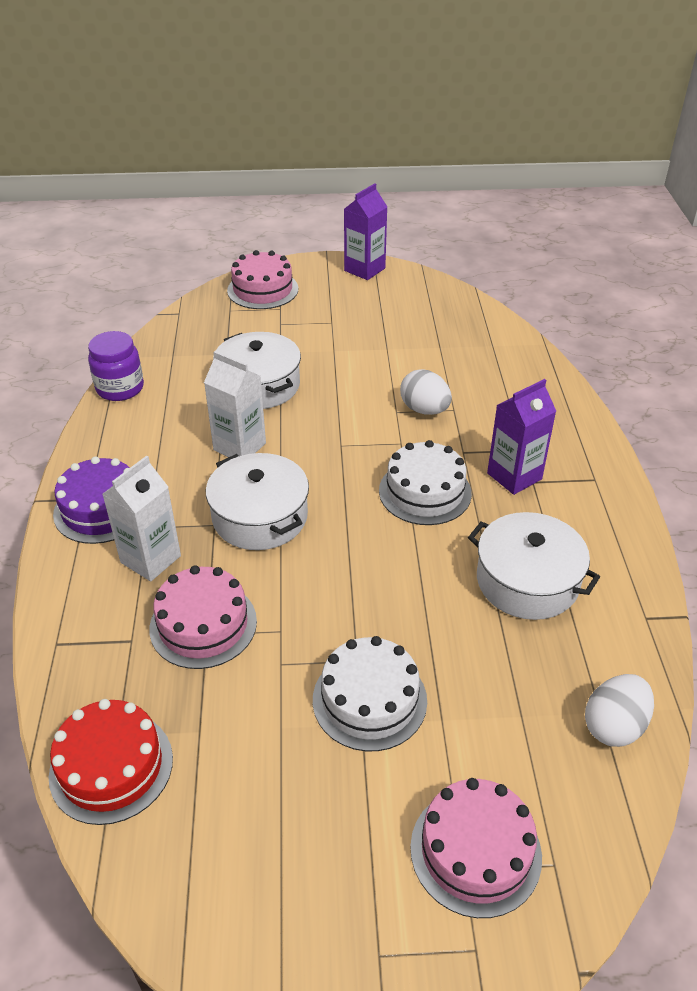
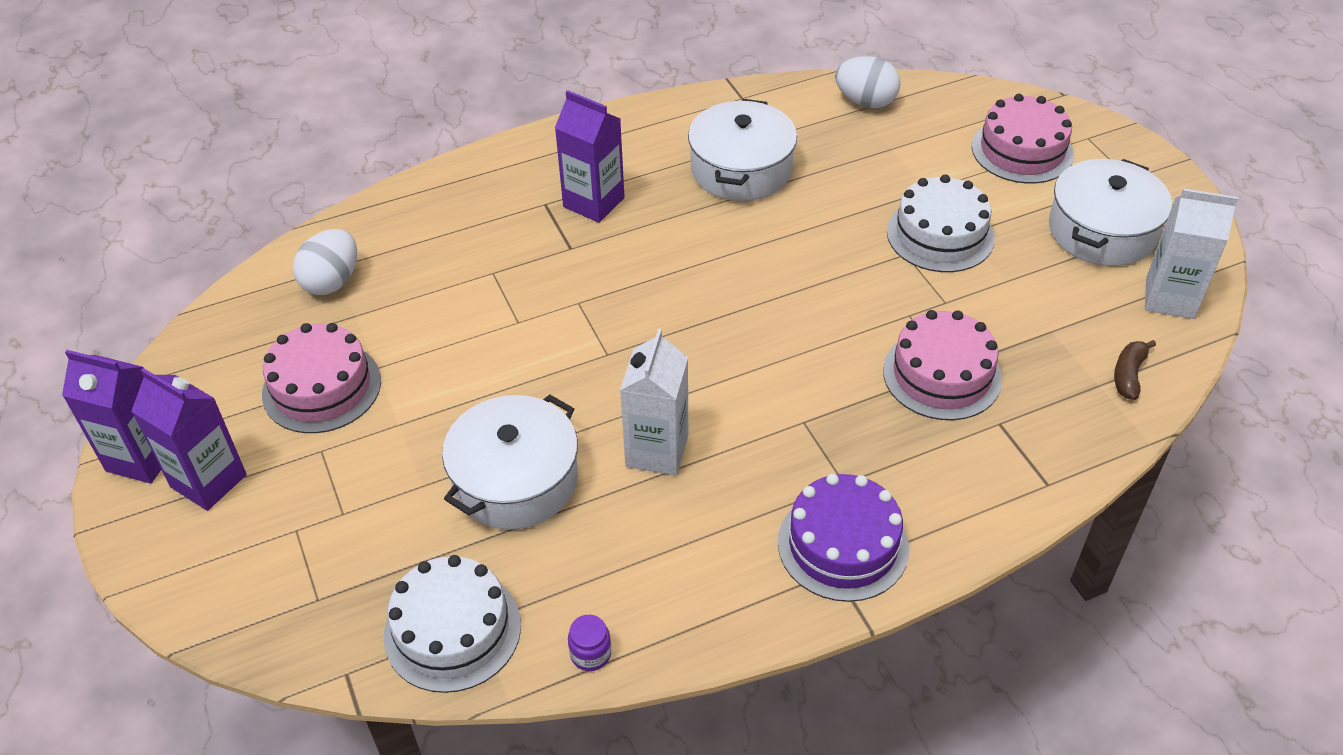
camera: 110 degrees left, 5 degrees up
red cake [49,699,173,825] -> brown banana [1114,340,1156,400]
purple jar [88,331,144,401] -> purple jar [568,615,611,671], size x0.51
white carton [103,456,181,581] -> white carton moved to [1145,188,1238,319]
white pot [206,453,309,550] -> white pot moved to [1049,159,1172,266]
pink cake [227,250,298,309] -> pink cake moved to [262,323,381,433]
white cake [379,440,472,525] -> white cake moved to [384,555,521,693]
white egg [400,369,452,415] -> white egg moved to [293,229,357,295]
none -> purple carton [131,368,247,511]

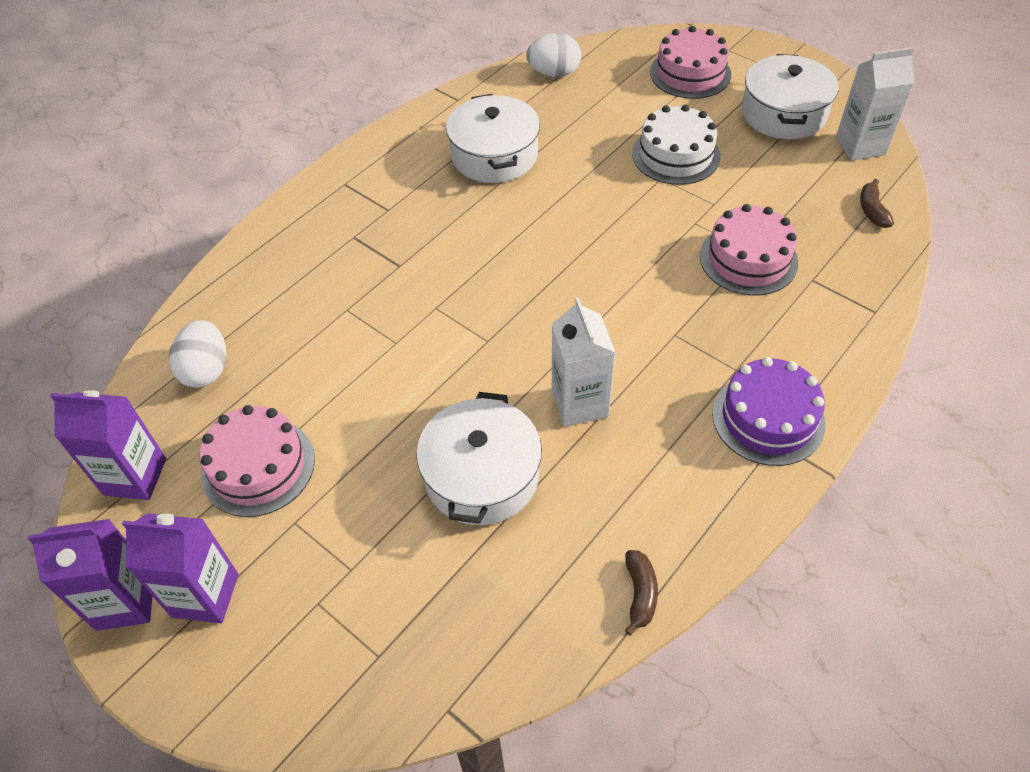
camera: 25 degrees left, 5 degrees up
white cake [384,555,521,693] -> none
purple carton [555,90,625,223] -> purple carton moved to [50,390,166,500]
purple jar [568,615,611,671] -> brown banana [625,550,658,636]

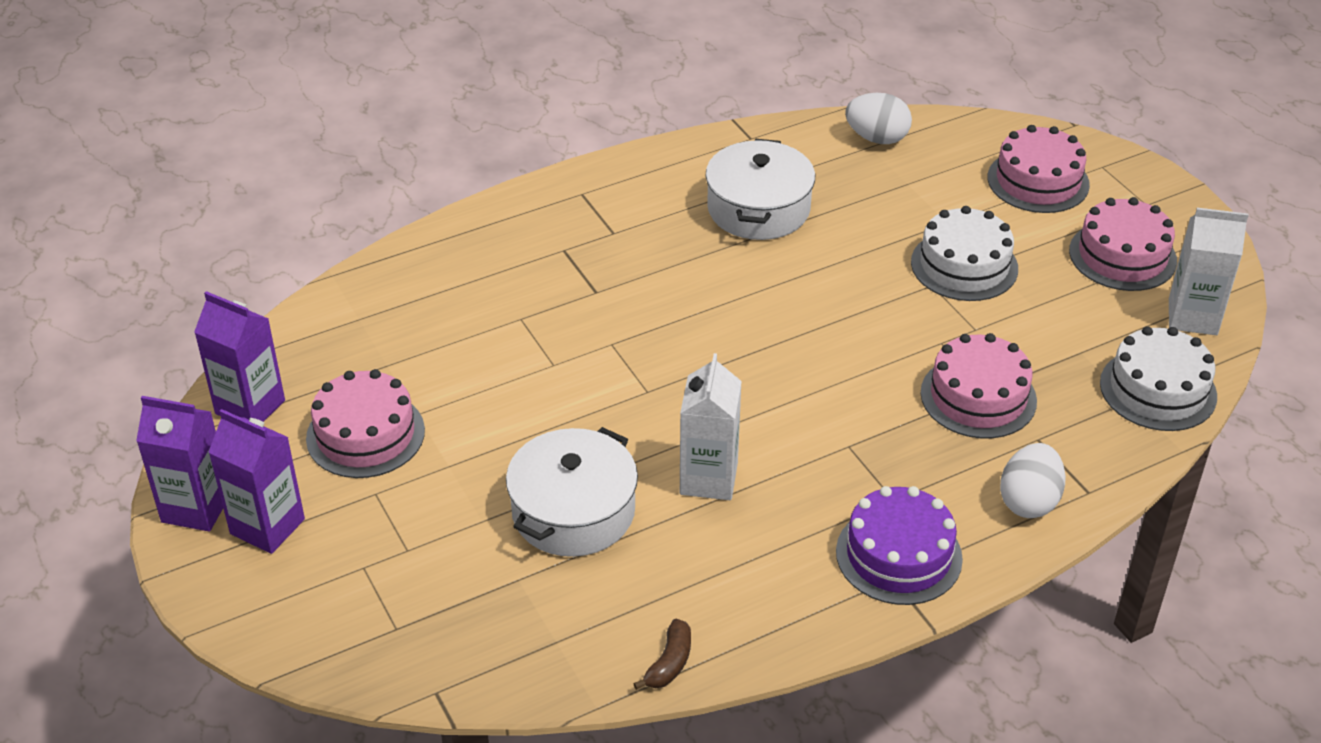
camera: 20 degrees right, 10 degrees down
white egg [169,320,226,388] -> white egg moved to [1000,443,1066,518]
white pot [742,54,839,139] -> pink cake [1069,197,1177,291]
brown banana [860,179,894,228] -> white cake [1100,326,1217,431]

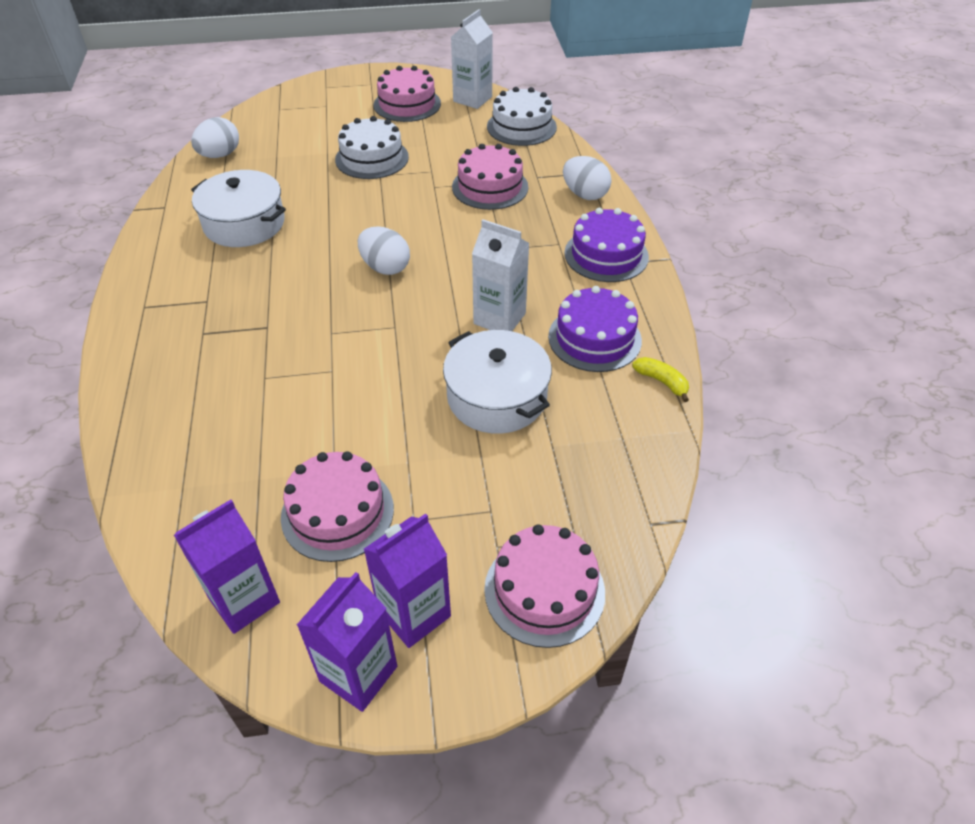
camera: 70 degrees left, 5 degrees up
brown banana [633,619,691,690] -> yellow banana [632,357,689,402]
pink cake [988,125,1090,213] -> pink cake moved to [484,524,605,648]
none -> white egg [358,226,410,275]
none -> purple cake [548,286,642,372]

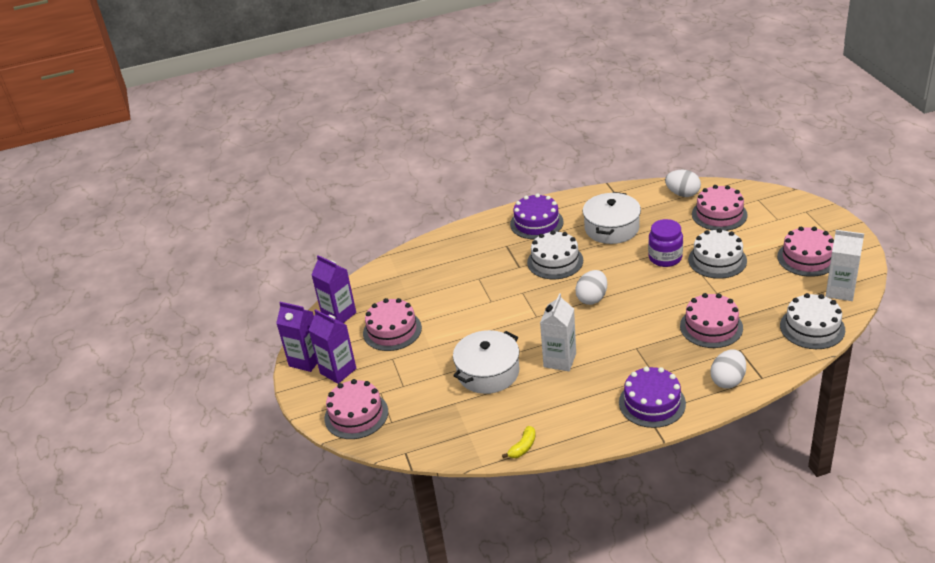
camera: 85 degrees right, 10 degrees down
purple cake [548,286,642,372] -> purple cake moved to [510,194,564,239]
none -> white cake [527,231,583,279]
none -> purple jar [648,219,683,267]
none -> pink cake [692,185,748,231]

